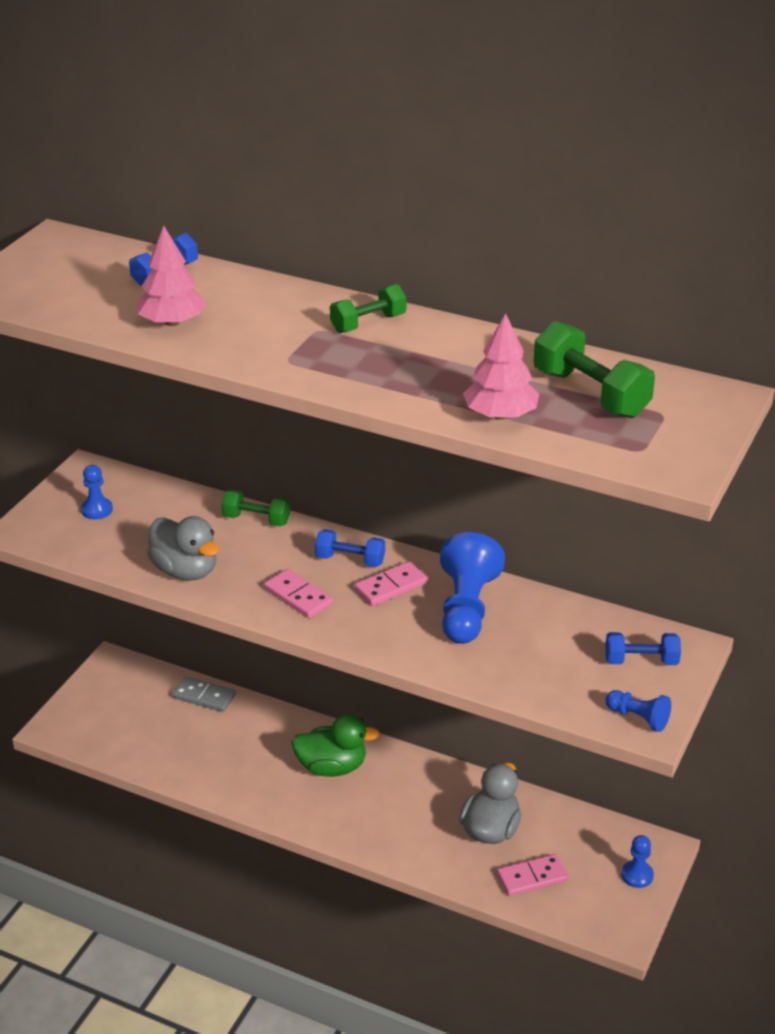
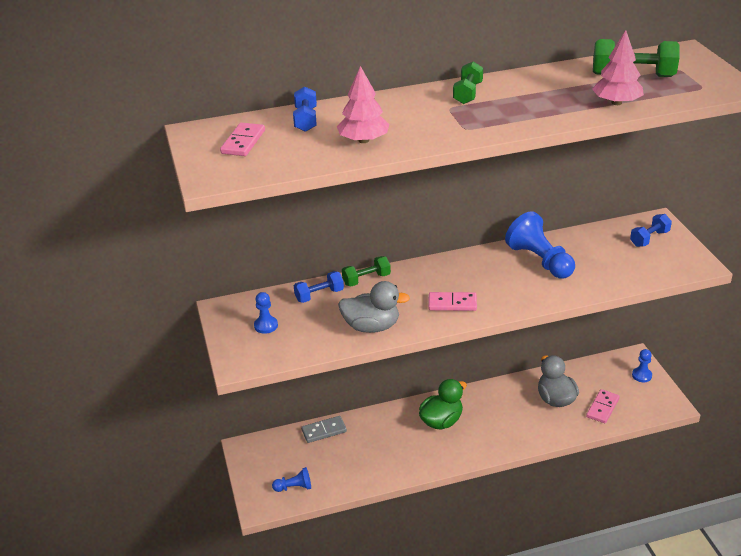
camera: 40 degrees left, 0 degrees up
blue dumbbell [315,529,385,567] -> blue dumbbell moved to [294,271,344,303]
pink domino [354,561,428,606] -> pink domino moved to [220,123,265,156]
blue pawn [606,690,671,732] -> blue pawn moved to [272,467,311,492]

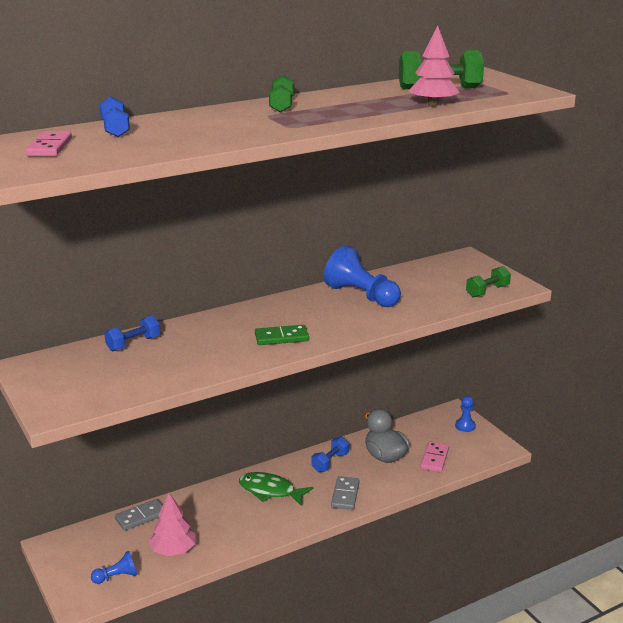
camera: 15 degrees left, 10 degrees down
blue pawn [254,292,278,334] -> none
pink tree [337,66,389,143] -> pink tree moved to [149,493,196,556]
grey duck [338,281,410,333] -> none
green dumbbell [342,256,391,286] -> green dumbbell moved to [466,266,511,297]
green duck [419,379,467,430] -> green fish [239,472,313,506]
pink domino [428,292,477,311] -> green domino [255,325,309,345]
blue dumbbell [630,214,672,247] -> blue dumbbell moved to [311,437,349,472]
none -> grey domino [331,476,359,510]

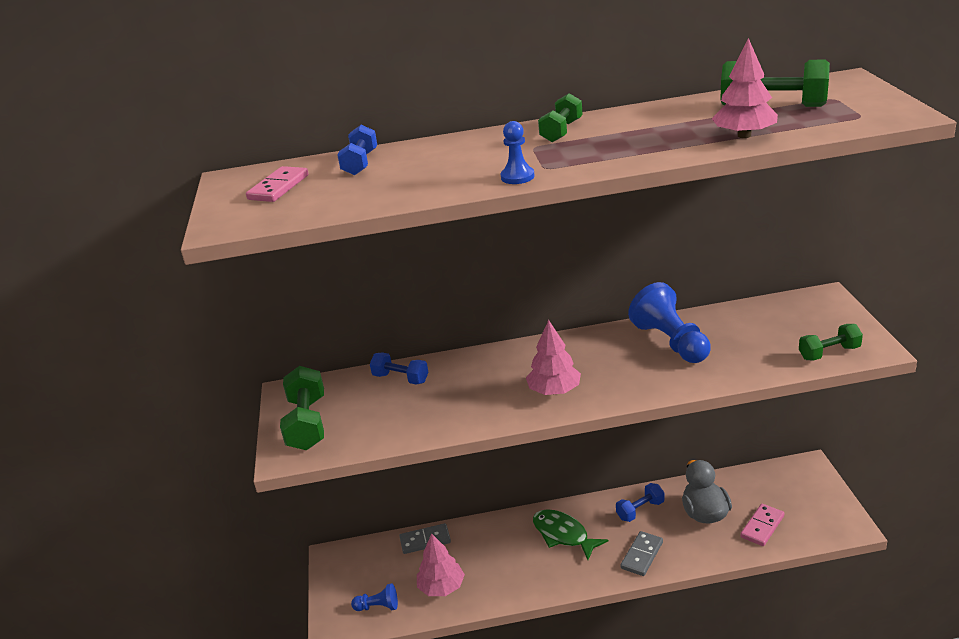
camera: 25 degrees right, 5 degrees up
blue dumbbell [104,315,160,352] -> blue dumbbell turned 45 degrees clockwise [370,352,428,385]
green domino [255,325,309,345] -> pink tree [526,320,581,395]
blue pawn [455,396,476,432] -> blue pawn moved to [500,121,535,184]
none -> green dumbbell [280,366,324,450]

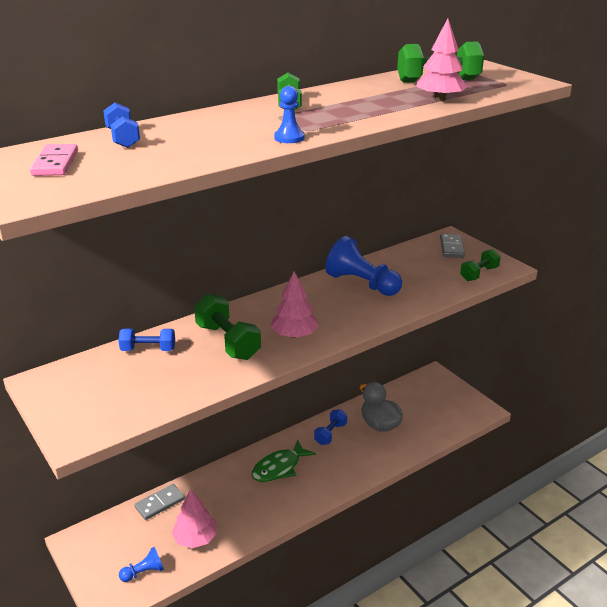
camera: 30 degrees left, 0 degrees up
green dumbbell [280,366,324,450] -> green dumbbell moved to [194,294,261,360]
green fish [533,509,608,560] -> green fish turned 60 degrees counterclockwise [252,439,316,482]
grey domino [620,531,663,576] -> grey domino moved to [440,234,465,258]
pink domino [740,504,784,546] -> none

